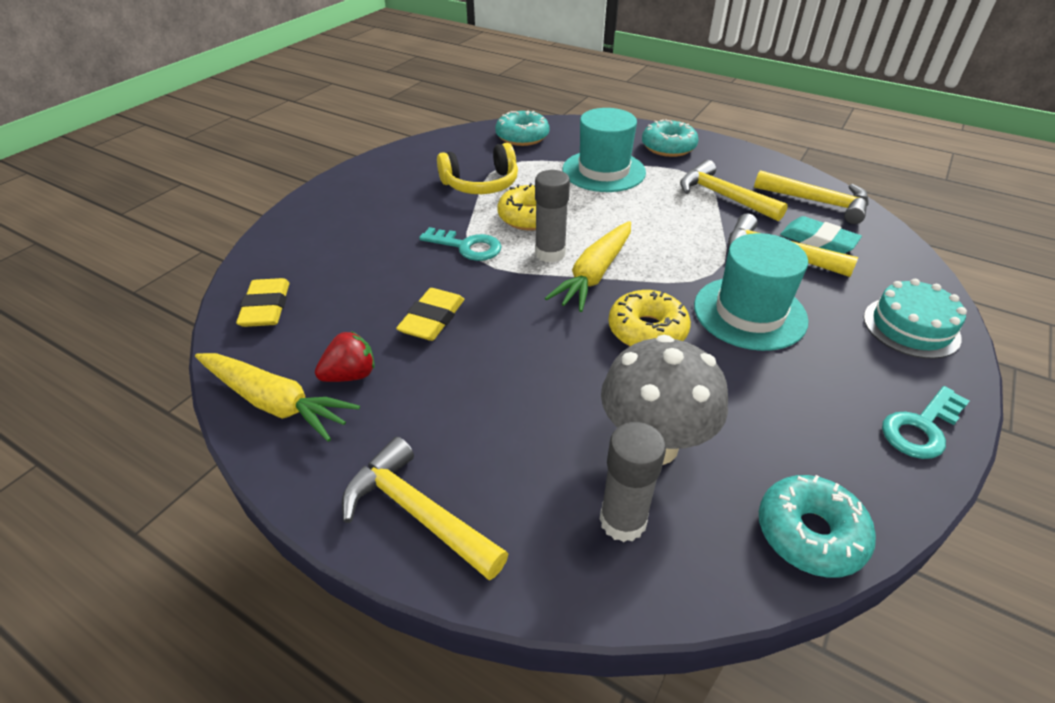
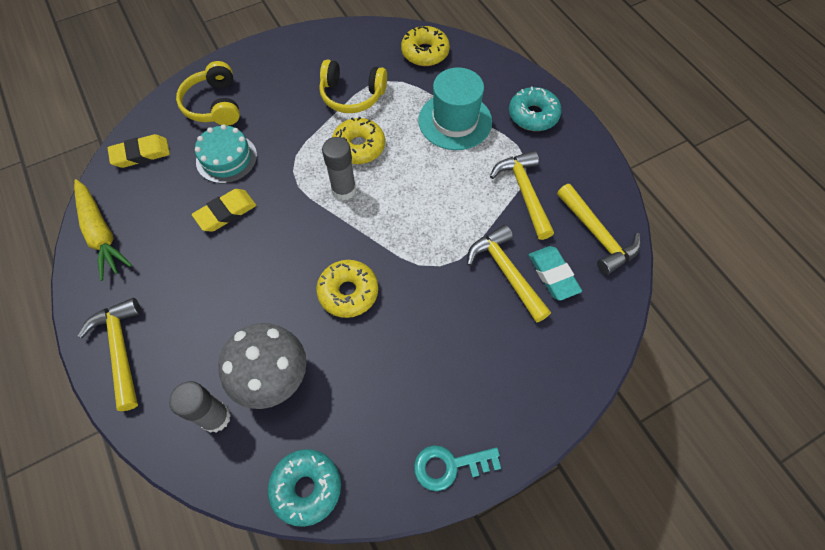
camera: 30 degrees right, 20 degrees up
yellow eraser [236,278,290,327] -> yellow eraser turned 45 degrees clockwise [108,134,170,168]
red strawberry [315,331,375,382] -> none
turquoise key [419,227,502,261] -> none
turquoise donut [495,111,549,146] -> yellow donut [401,26,450,66]
yellow carrot [545,221,631,312] -> none
turquoise hat [694,233,808,351] -> none
turquoise cake [864,279,967,359] -> turquoise cake moved to [195,124,257,183]
none -> yellow headphones [176,61,240,126]

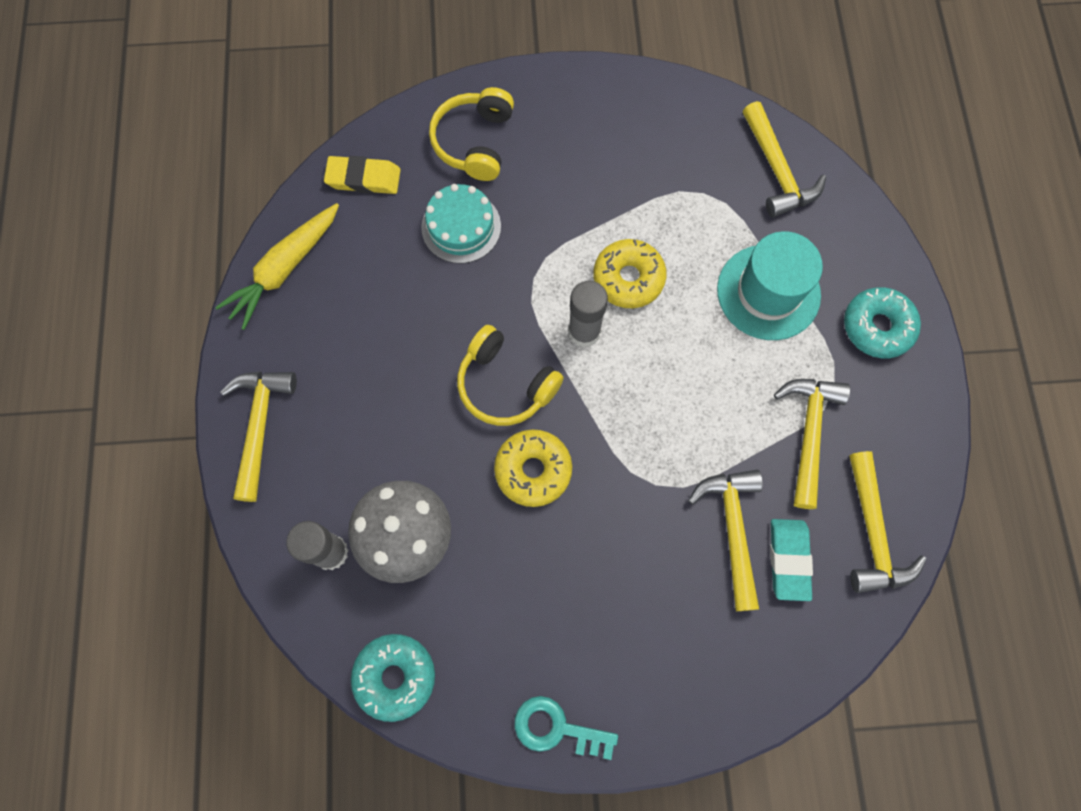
camera: 25 degrees right, 10 degrees up
yellow carrot [74,179,132,281] -> yellow carrot turned 45 degrees clockwise [215,203,339,330]
yellow eraser [192,189,256,232] -> none
yellow headphones [319,60,387,113] -> yellow headphones moved to [457,325,564,426]
yellow donut [401,26,450,66] -> yellow hammer [743,101,826,218]

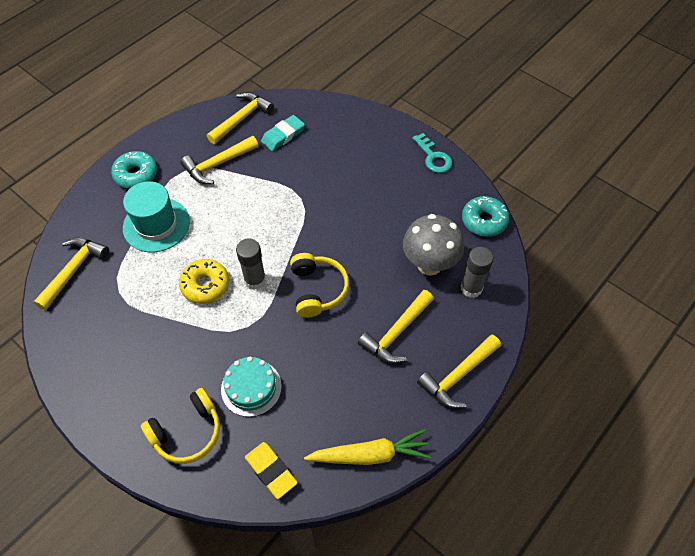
camera: 135 degrees left, 15 degrees down
yellow donut [494,429,572,507] -> none
yellow hammer [688,470,763,611] -> yellow hammer moved to [358,290,434,363]

